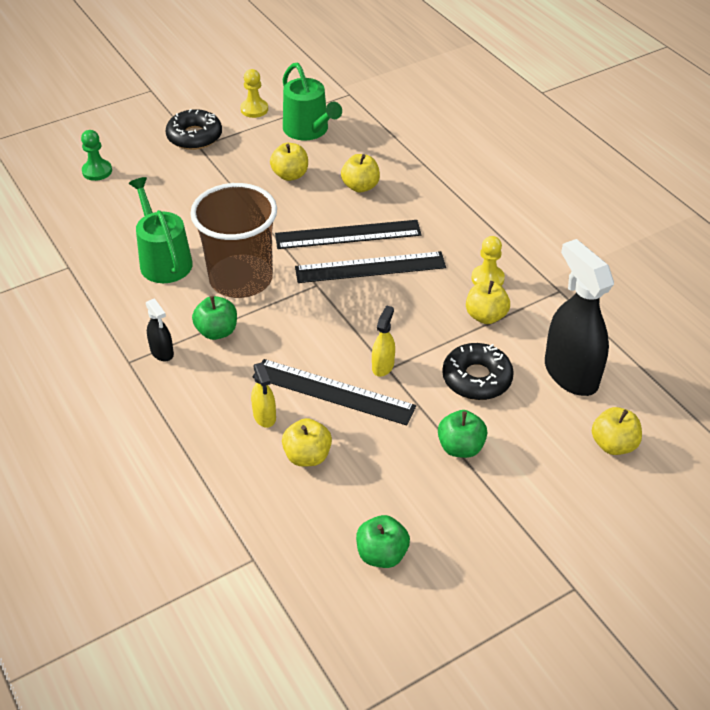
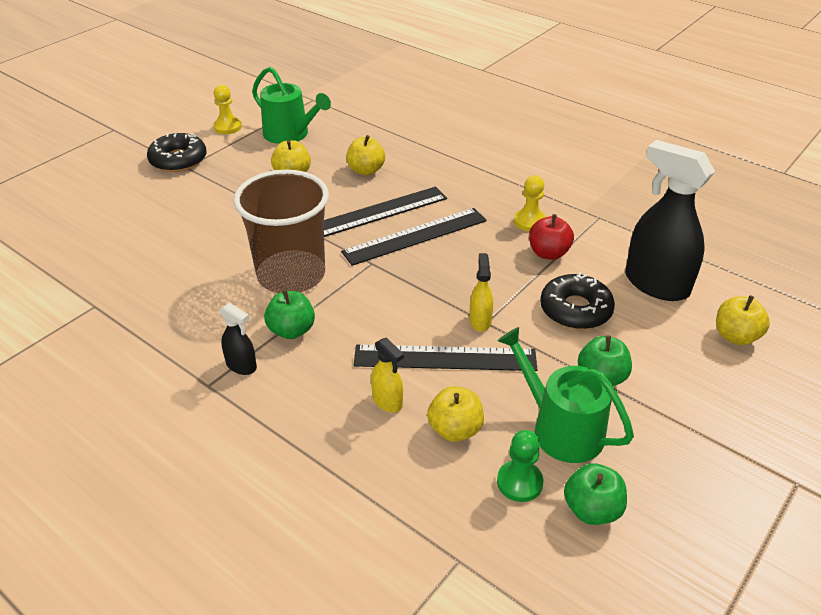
camera: 20 degrees left, 5 degrees down
green pawn [81,130,112,181] -> green pawn moved to [497,430,543,502]
green watering can [129,177,193,283] -> green watering can moved to [498,327,634,463]
yellow apple [466,281,510,324] -> red apple [529,214,574,260]

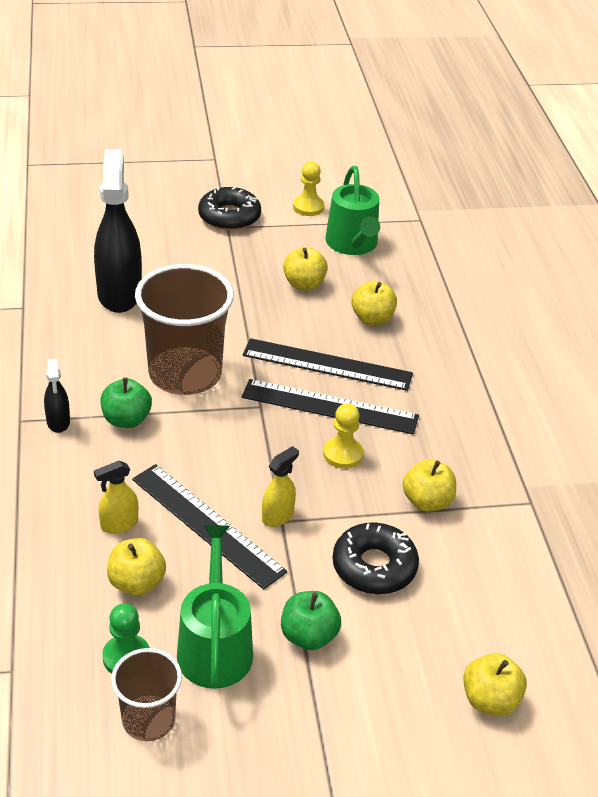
camera: 40 degrees right, 0 degrees up
yellow spray bottle [371,337,404,413] -> yellow spray bottle turned 60 degrees clockwise [94,460,138,534]
yellow pawn [514,175,546,231] -> yellow pawn moved to [323,403,363,469]
red apple [529,214,574,260] -> yellow apple [403,459,456,512]
green apple [564,463,627,525] -> brown cup [111,648,182,741]
black spray bottle [625,140,715,301] -> black spray bottle moved to [94,149,142,313]

